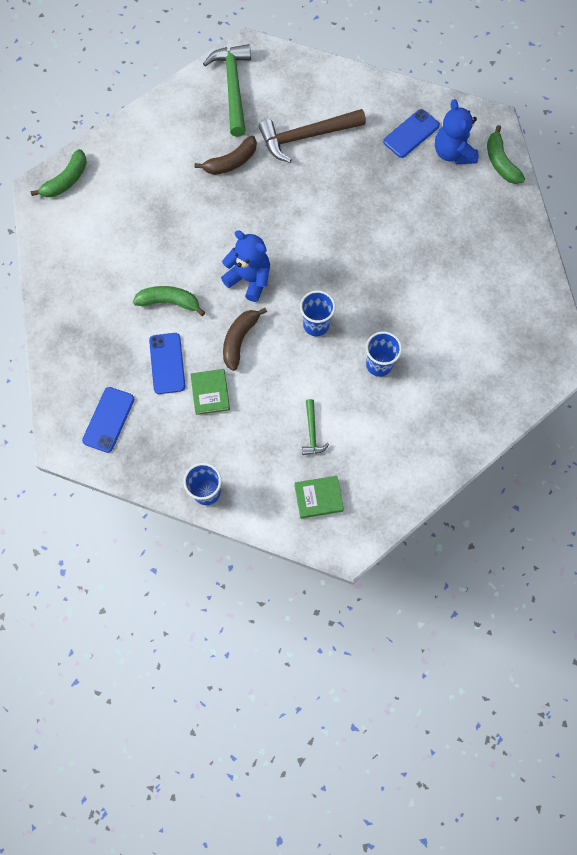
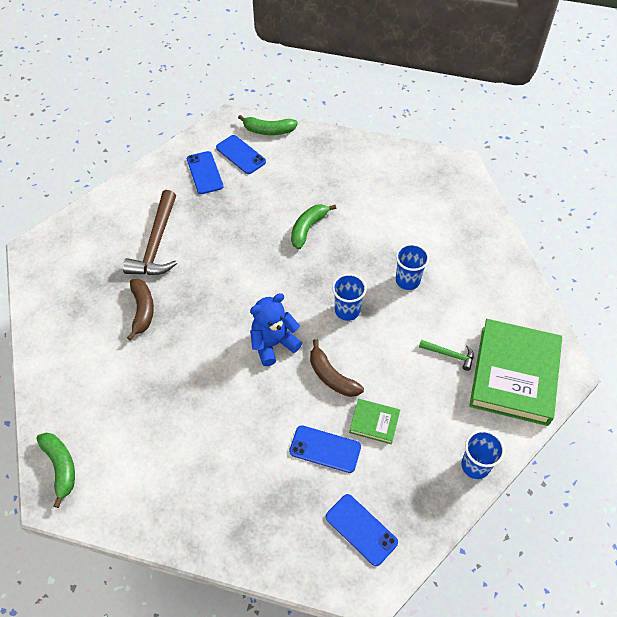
camera: 65 degrees left, 15 degrees down
green banana [133,286,205,316] -> green banana moved to [291,204,336,249]
green hammer [203,44,251,137] -> none
green book [294,476,344,519] -> green book [469,319,562,426], size x2.26
blue teddy bear [435,99,478,164] -> blue phone [216,135,266,174]

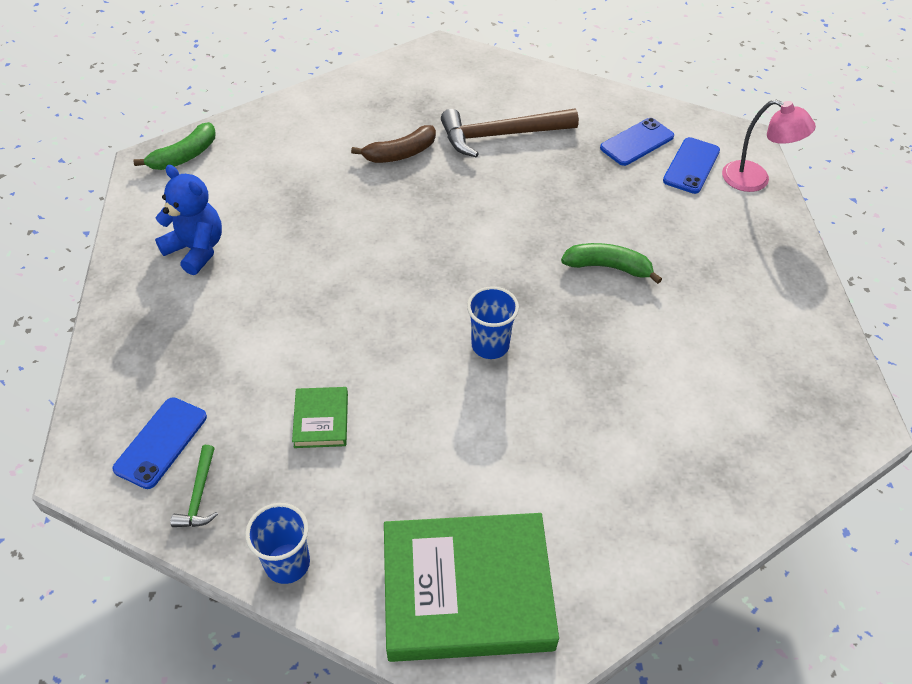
camera: 70 degrees right, 5 degrees down
green banana [238,115,298,135] -> pink lamp [722,99,816,192]
blue teddy bear [250,293,302,366] -> blue teddy bear moved to [155,165,222,275]
blue phone [289,425,361,473] -> none
brown banana [310,339,364,397] -> none
blue cup [396,244,429,290] -> none
green hammer [419,340,474,371] -> green hammer moved to [171,445,218,527]

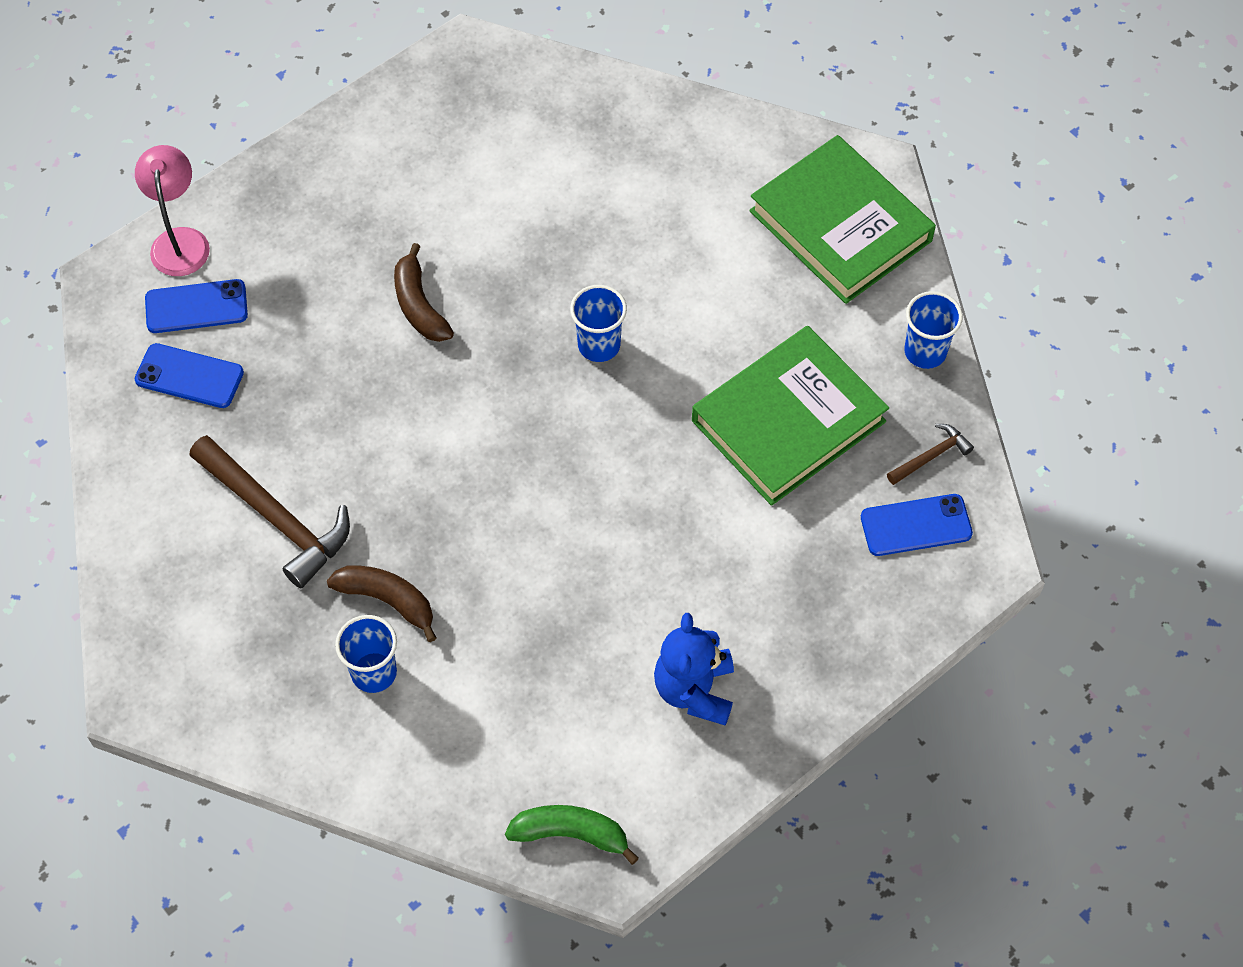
camera: 125 degrees left, 10 degrees up
green hammer [171,445,218,527] -> brown hammer [887,424,974,485]
green book [292,387,348,448] -> green book [692,326,889,506], size x2.26
green banana [561,243,662,284] -> brown banana [394,243,454,342]
none -> blue cup [335,615,397,693]

